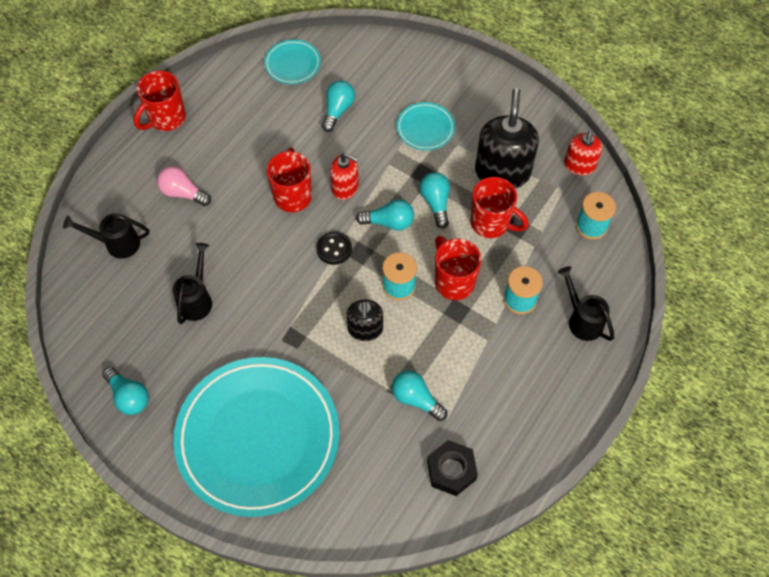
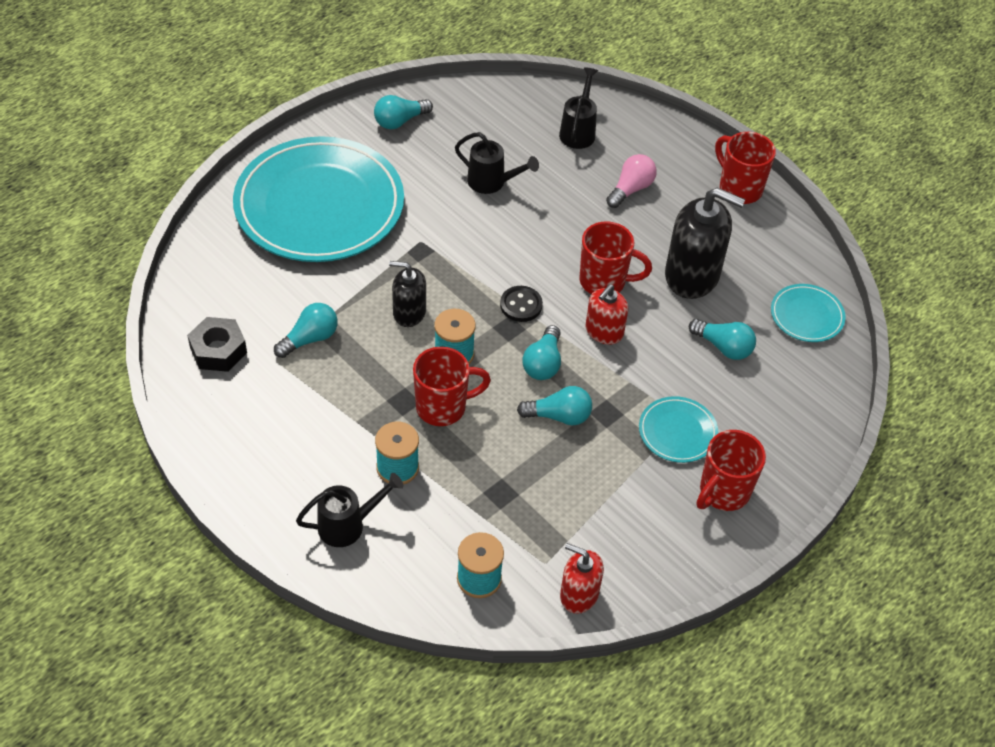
camera: 100 degrees right, 10 degrees down
red mug [471,177,529,238] -> red mug moved to [697,430,766,511]
black soap dispenser [475,88,539,189] -> black soap dispenser moved to [665,188,745,299]

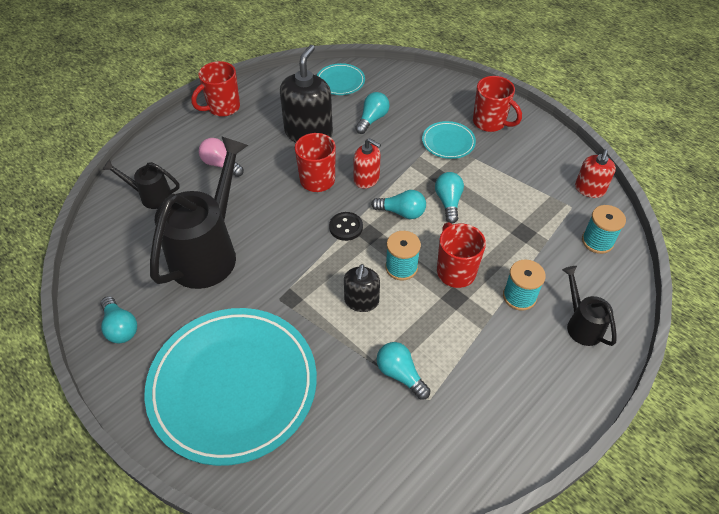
camera: 90 degrees left, 0 degrees up
black nut [187,317,247,372] -> none
black watering can [455,132,539,194] -> black watering can [150,136,248,289], size x2.03

